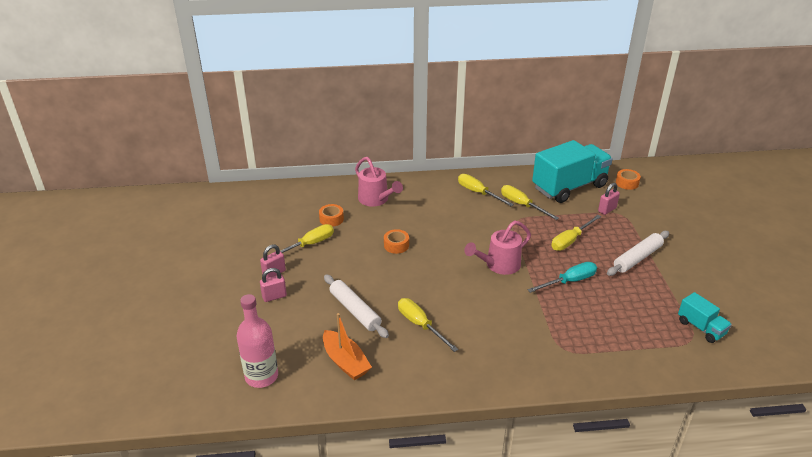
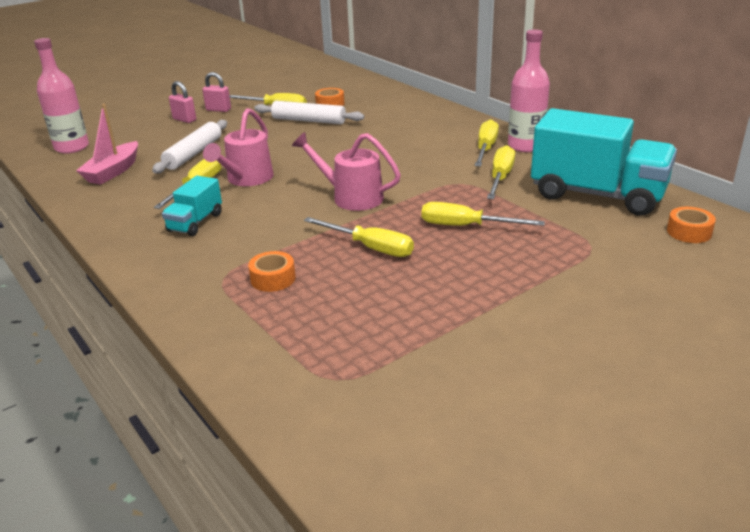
camera: 60 degrees right, 5 degrees down
orange boat [323,313,372,380] -> pink boat [76,104,138,185]
pink watering can [355,157,403,207] -> pink watering can moved to [203,108,274,186]
orange tape [384,229,409,254] -> orange tape moved to [248,251,296,292]
turquoise screwdriver [527,262,597,293] -> yellow screwdriver [304,217,414,257]
pink padlock [598,183,620,215] -> none
white rolling pin [607,231,669,276] -> white rolling pin moved to [254,101,364,124]
turquoise truck [678,292,732,343] -> turquoise truck moved to [162,176,222,236]
none -> pink bottle [508,29,550,152]

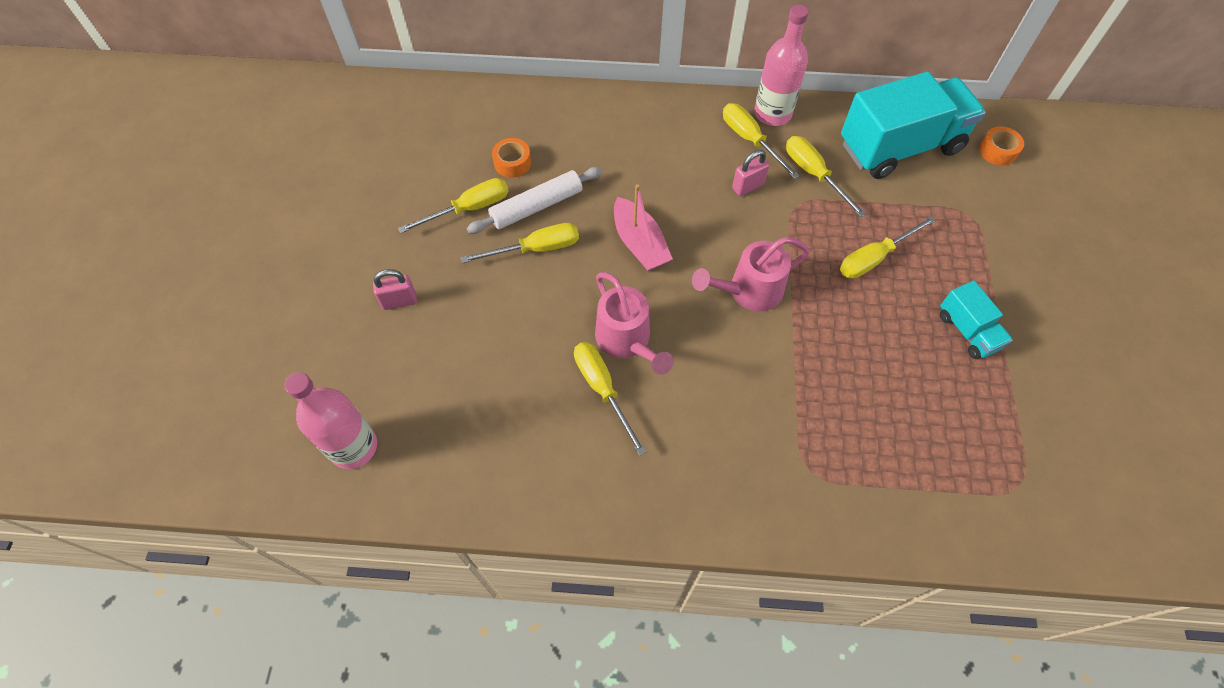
camera: 50 degrees left, 30 degrees up
pink boat [76,104,138,185] -> pink boat moved to [614,184,673,271]
white rolling pin [152,120,227,173] -> none
turquoise truck [162,176,222,236] -> turquoise truck moved to [940,280,1013,359]
pink padlock [202,72,231,112] -> pink padlock moved to [732,150,770,196]
orange tape [248,251,296,292] -> none
yellow screwdriver [304,217,414,257] -> yellow screwdriver moved to [461,223,579,263]

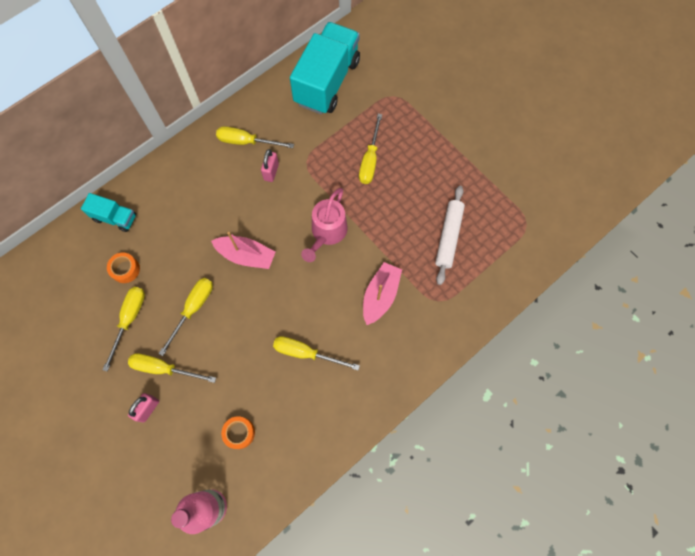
camera: 45 degrees left, 10 degrees up
white rolling pin [467,167,602,234] -> white rolling pin moved to [435,186,465,285]
pink watering can [595,272,674,375] -> none
pink bottle [754,5,808,126] -> none
yellow screwdriver [786,136,866,217] -> yellow screwdriver moved to [128,353,216,383]
turquoise truck [940,280,1013,359] -> turquoise truck moved to [81,193,136,232]
orange tape [979,126,1024,166] -> orange tape moved to [221,416,255,449]
none -> pink boat [363,262,402,325]

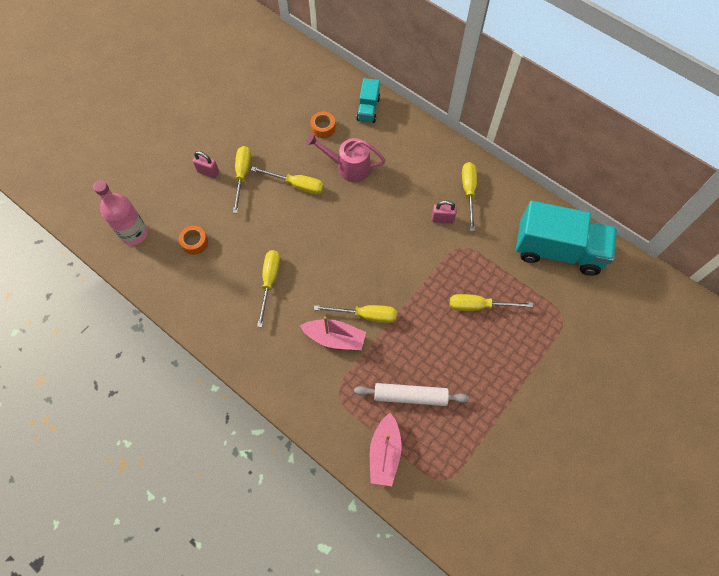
camera: 80 degrees right, 5 degrees down
yellow screwdriver [103,287,145,372] -> yellow screwdriver moved to [314,305,397,323]
pink boat [211,232,276,269] -> pink boat moved to [370,413,402,486]
pink watering can [301,188,348,262] -> pink watering can moved to [306,133,386,182]

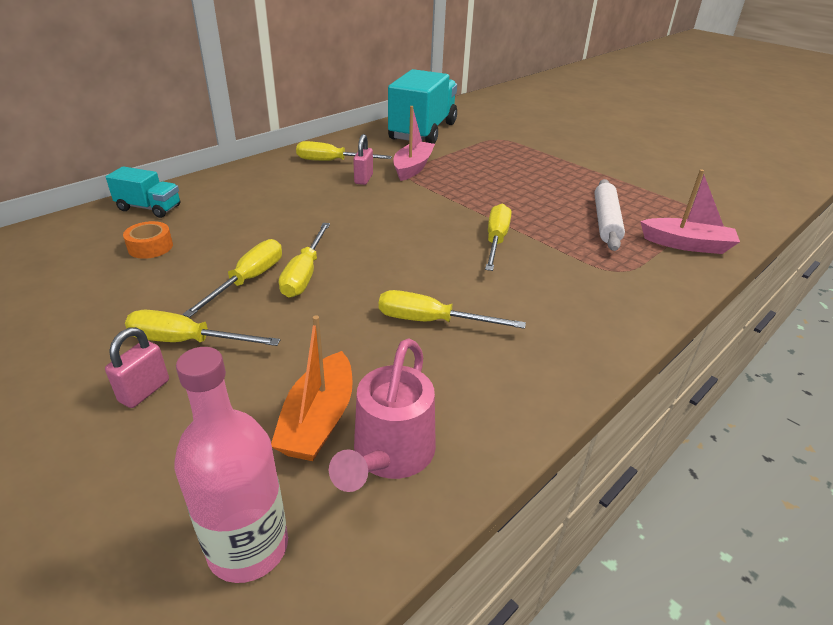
camera: 85 degrees left, 30 degrees down
orange tape [179,226,208,255] -> orange boat [271,315,353,461]
pink boat [300,316,366,350] -> pink boat moved to [393,106,435,181]
pink watering can [306,133,386,182] -> pink watering can moved to [329,338,436,492]
yellow screwdriver [450,294,533,311] -> yellow screwdriver moved to [279,223,330,298]

